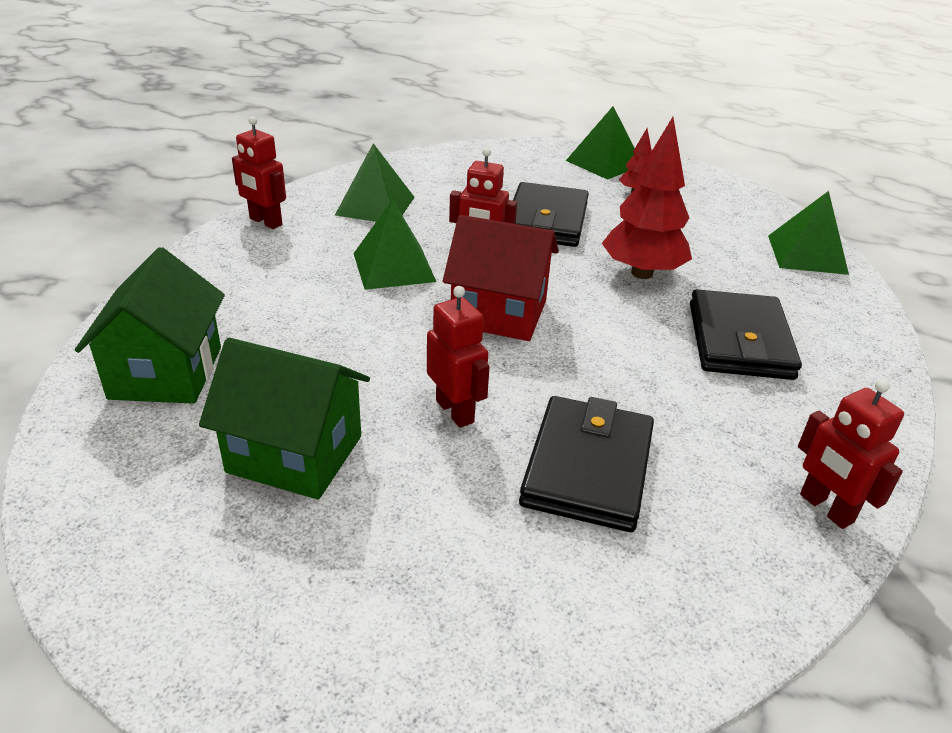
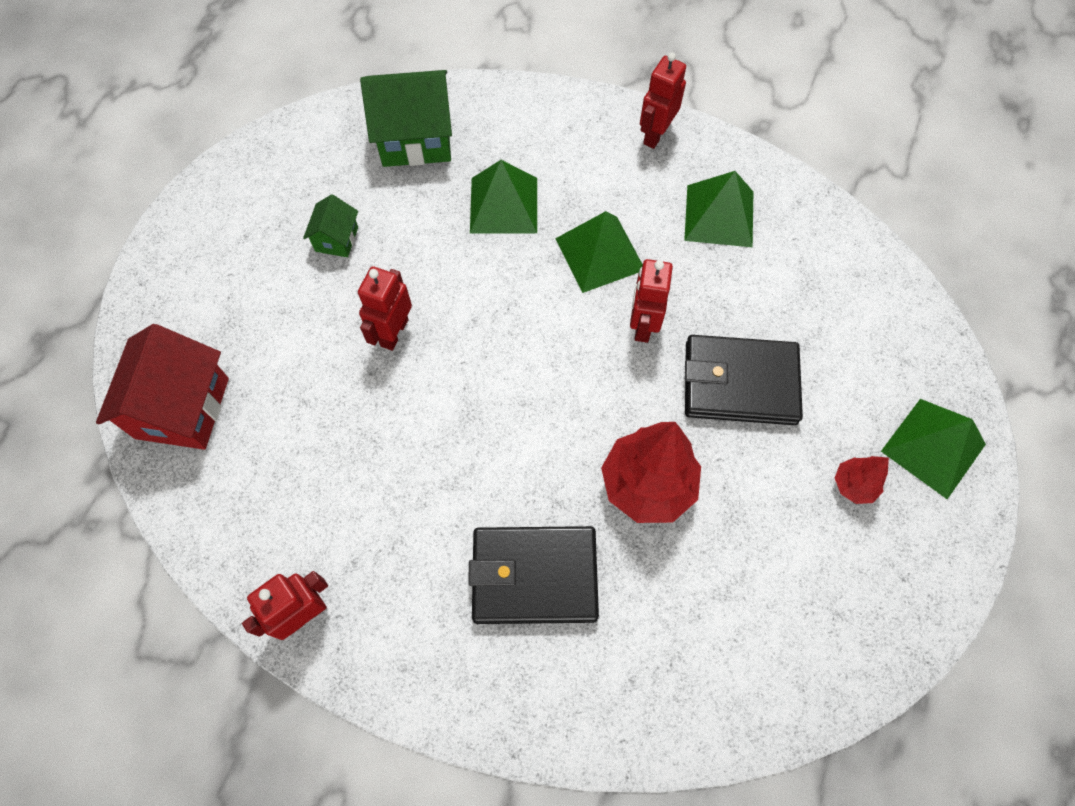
camera: 85 degrees right, 30 degrees up
green house [199,338,370,500] -> green house [303,194,358,257], size x0.51
red robot [427,286,490,428] -> red robot turned 150 degrees clockwise [358,266,412,351]
red house [443,215,559,341] -> red house moved to [96,324,229,450]
black wallet [519,396,654,532] -> none
green pyramid [768,191,849,275] -> green pyramid moved to [470,160,537,234]

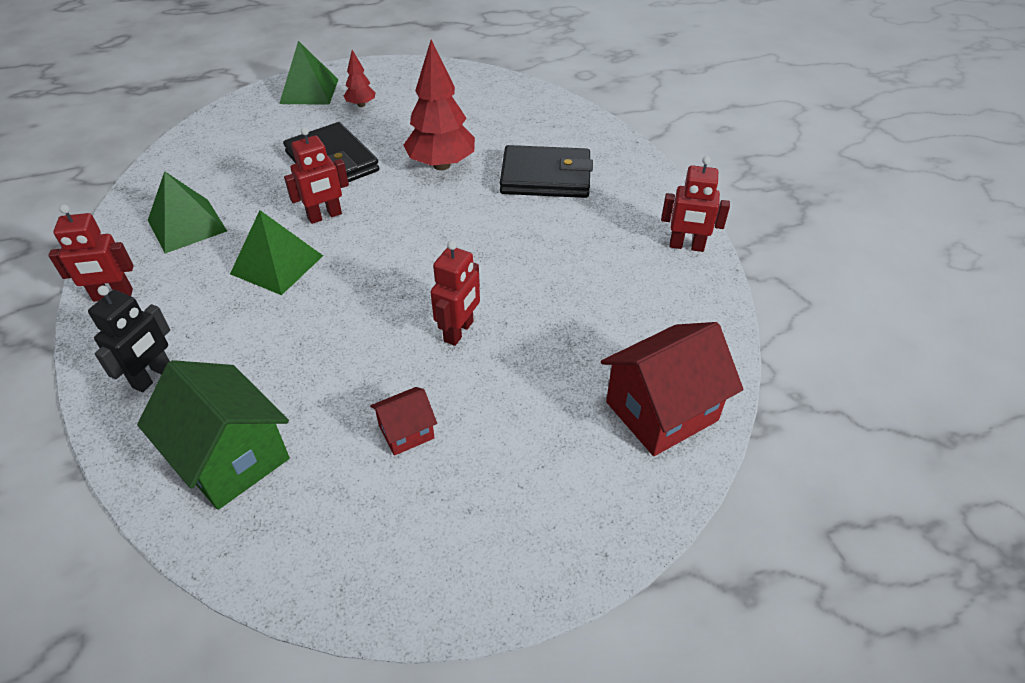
camera: 130 degrees left, 20 degrees down
green house [303,194,358,257] -> red house [370,387,437,456]
red robot [358,266,412,351] -> red robot turned 45 degrees counterclockwise [431,240,480,346]
black wallet [468,526,599,624] -> black wallet turned 45 degrees counterclockwise [500,145,593,198]
green pyramid [470,160,537,234] -> none
none -> black robot [88,286,170,392]

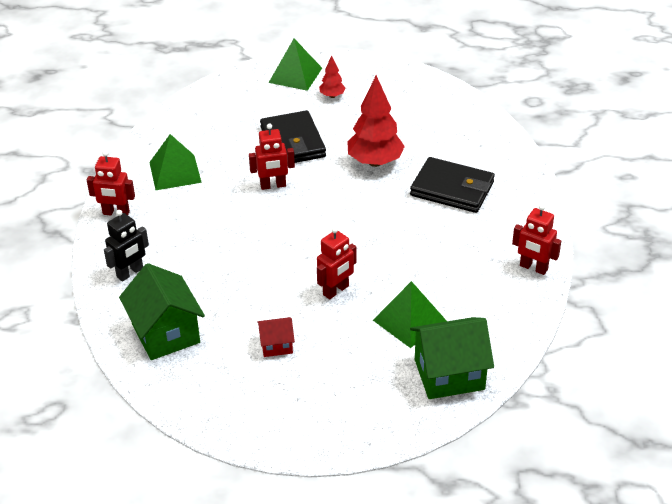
camera: 20 degrees right, 5 degrees down
green pyramid [230,210,323,295] -> green pyramid moved to [373,281,447,348]
red house [601,322,743,456] -> green house [410,317,494,399]

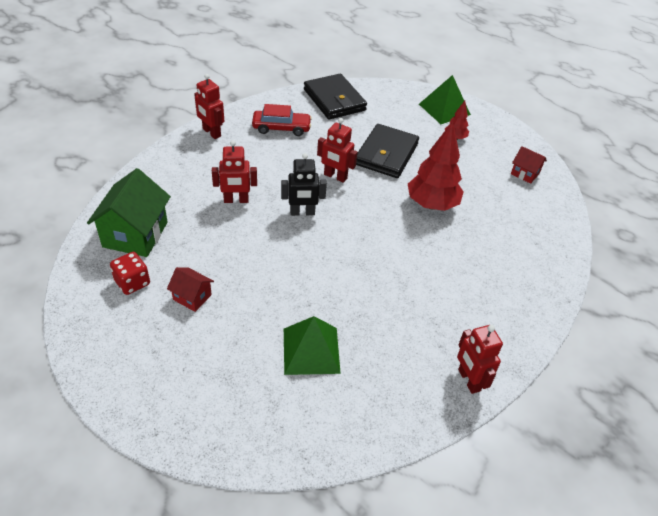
camera: 35 degrees right, 5 degrees up
black robot [104,210,149,281] -> black robot moved to [281,153,327,216]
green pyramid [149,134,202,190] -> red car [252,104,312,136]
red robot [317,227,357,299] -> red robot moved to [212,140,257,203]
black wallet [410,157,495,213] -> black wallet moved to [304,74,367,120]
green house [410,317,494,399] -> none
none -> red dice [110,252,150,295]
none -> red house [511,146,547,184]

